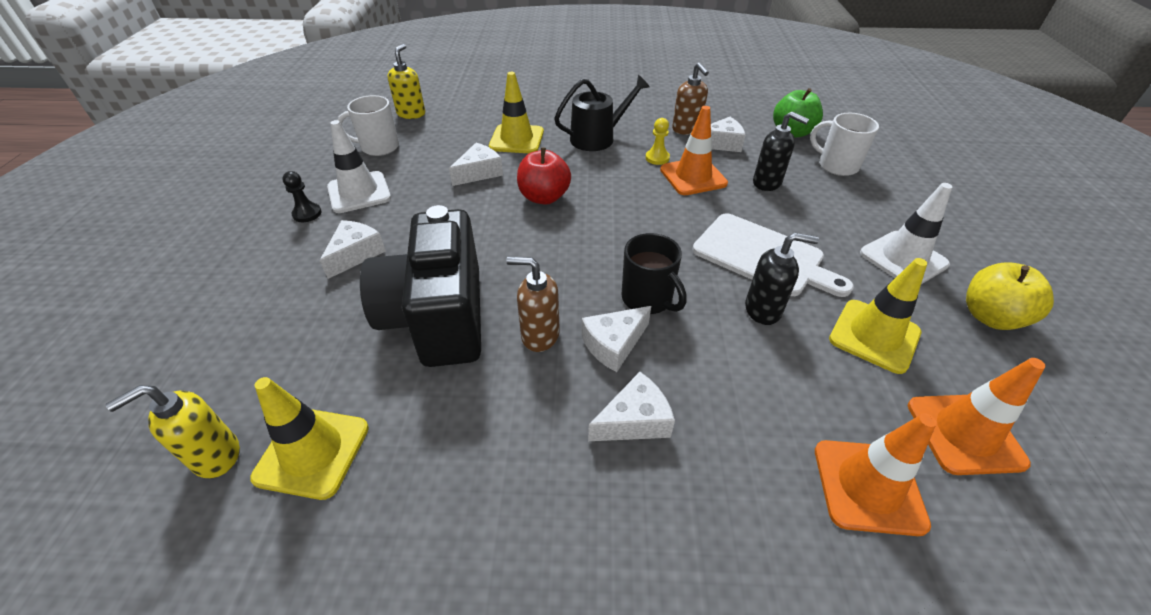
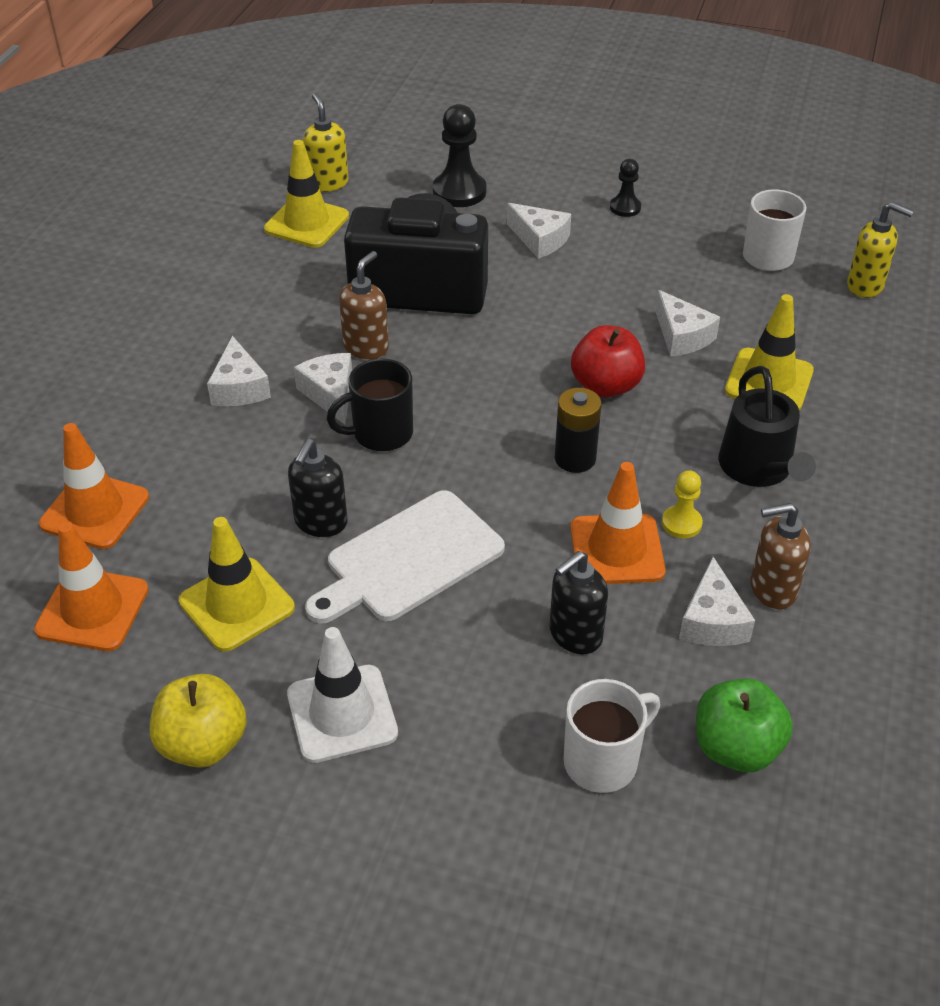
camera: 105 degrees right, 0 degrees up
white traffic cone [327,120,391,213] -> none
none -> black pawn [433,104,486,207]
none -> black battery [555,388,601,473]

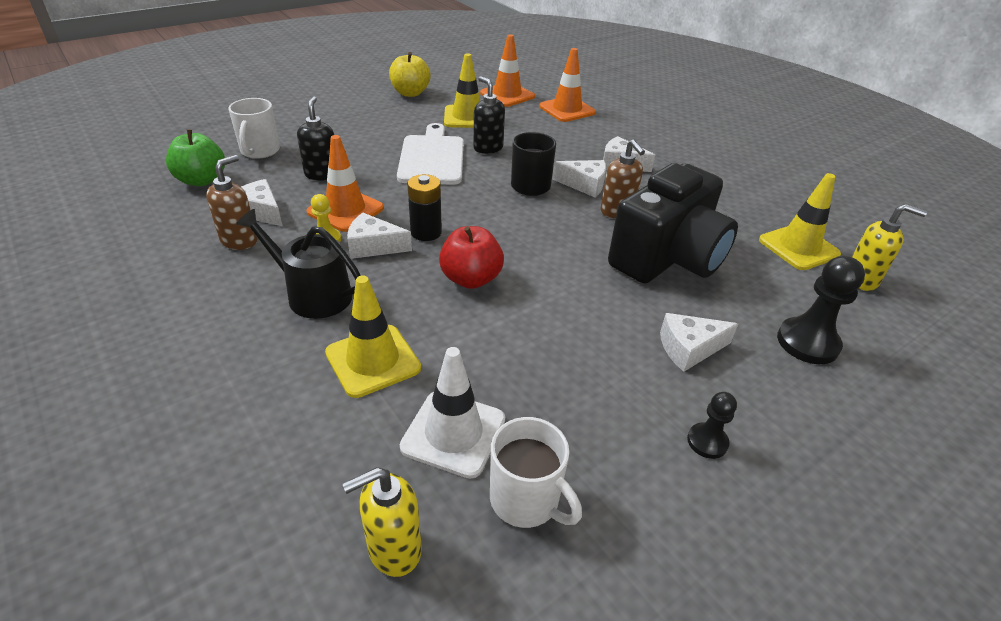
camera: 125 degrees right, 5 degrees down
white traffic cone [287,627,398,763] -> white traffic cone moved to [400,347,505,479]
white cheese [655,290,720,357] -> white cheese moved to [347,212,412,259]

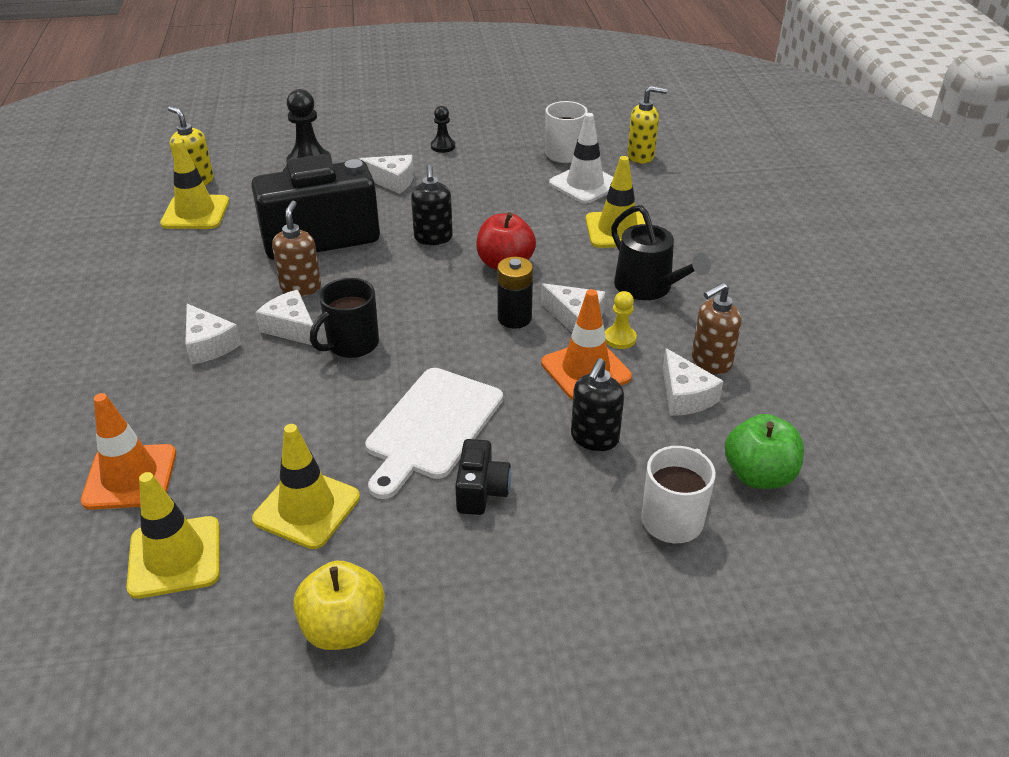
camera: 150 degrees left, 0 degrees up
black soap dispenser [473,76,505,154] -> black soap dispenser moved to [411,164,453,245]
orange traffic cone [480,34,535,107] -> yellow traffic cone [127,472,220,599]
none -> black camera [455,439,511,515]

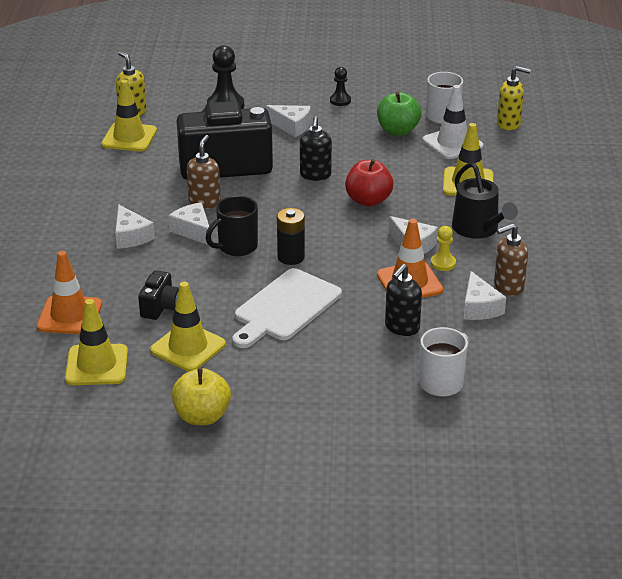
camera: 10 degrees right, 5 degrees down
black camera [455,439,511,515] -> black camera moved to [138,270,179,320]
black battery [497,257,533,329] -> black battery moved to [277,208,305,265]
green apple [725,414,804,489] -> green apple moved to [377,92,421,136]

